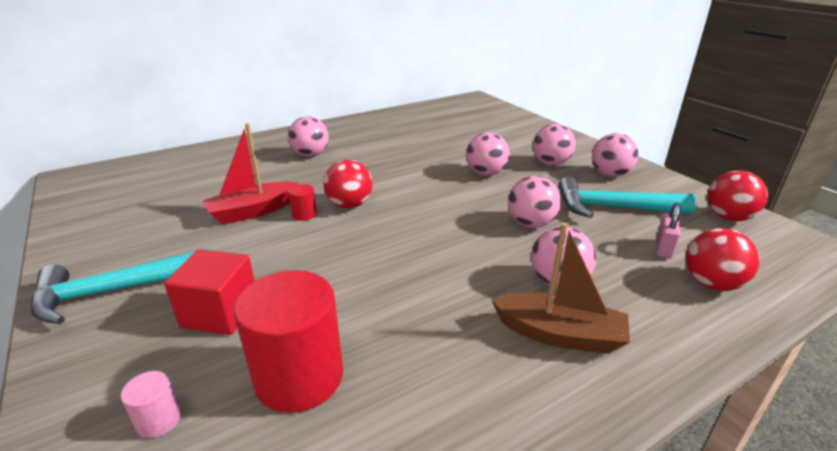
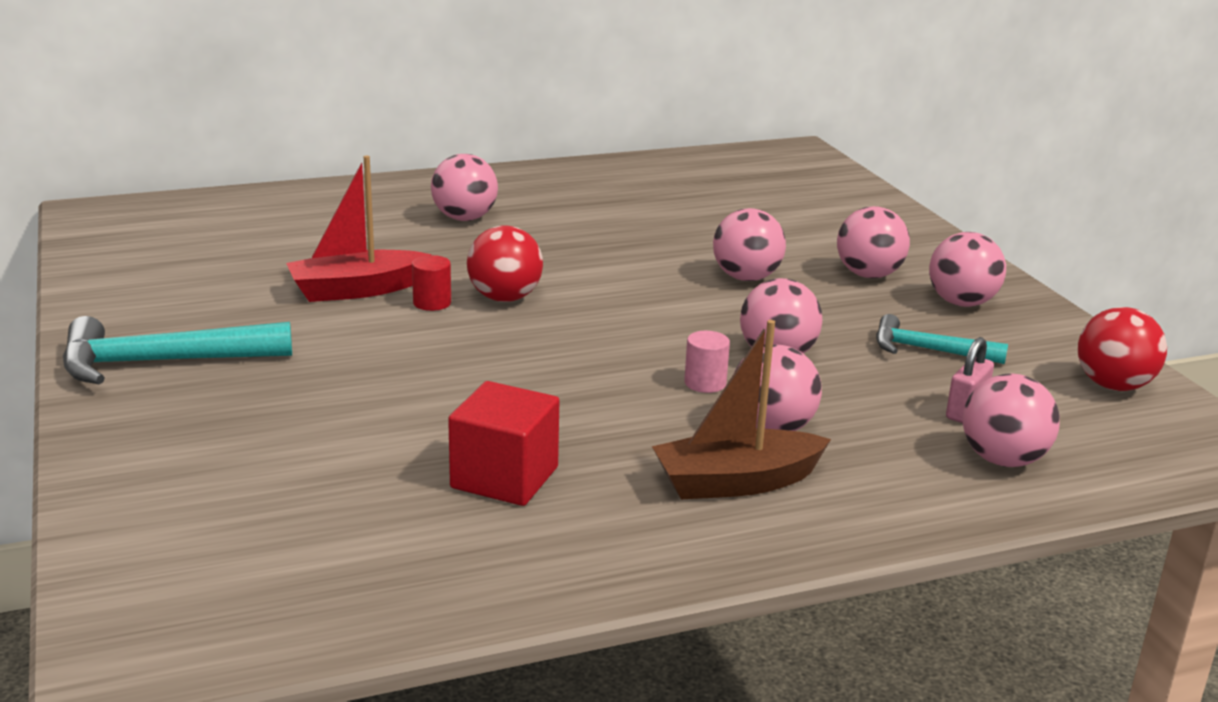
camera: 10 degrees right, 5 degrees down
pink cylinder [121,371,181,438] -> pink cylinder moved to [684,331,730,393]
red cube [164,249,255,335] -> red cube moved to [448,381,559,506]
red cylinder [234,270,343,413] -> none
brown boat [492,222,630,354] -> brown boat turned 135 degrees clockwise [652,320,831,499]
turquoise hammer [558,176,697,218] -> turquoise hammer [876,314,1008,364], size x0.62
red ball [686,228,760,291] -> pink ball [963,374,1060,467]

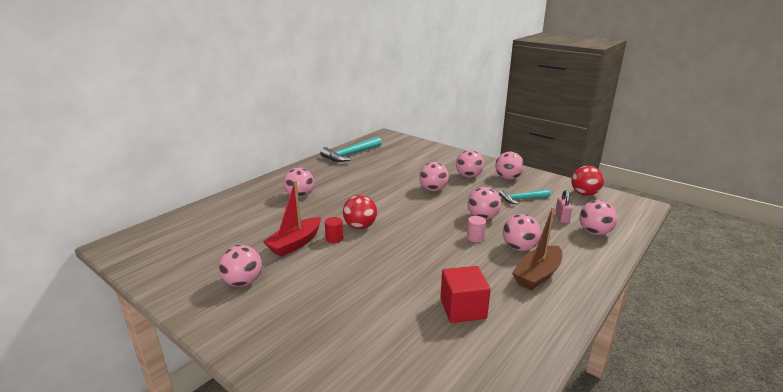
camera: 30 degrees left, 0 degrees up
turquoise hammer [63,316,292,384] -> turquoise hammer moved to [320,136,382,162]
none -> pink ball [218,245,262,287]

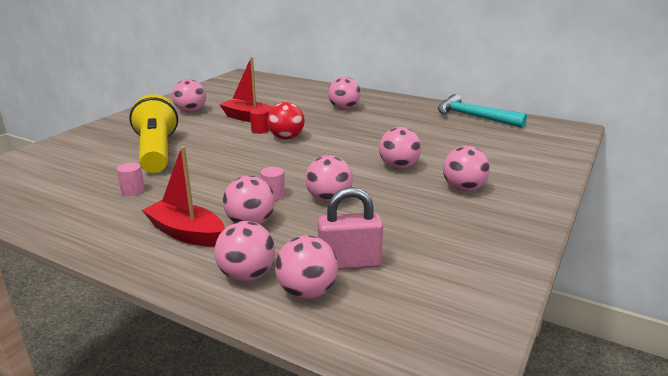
camera: 80 degrees right, 0 degrees up
red cube [440,266,491,323] -> pink cylinder [117,162,145,196]
pink ball [495,152,524,180] -> pink ball moved to [214,221,275,282]
turquoise hammer [499,189,551,204] -> none
brown boat [512,207,562,290] -> red boat [142,146,225,247]
pink padlock [555,190,572,223] -> pink padlock [318,187,383,270], size x1.60
red ball [571,166,604,196] -> none
none -> yellow flashlight [129,94,178,173]

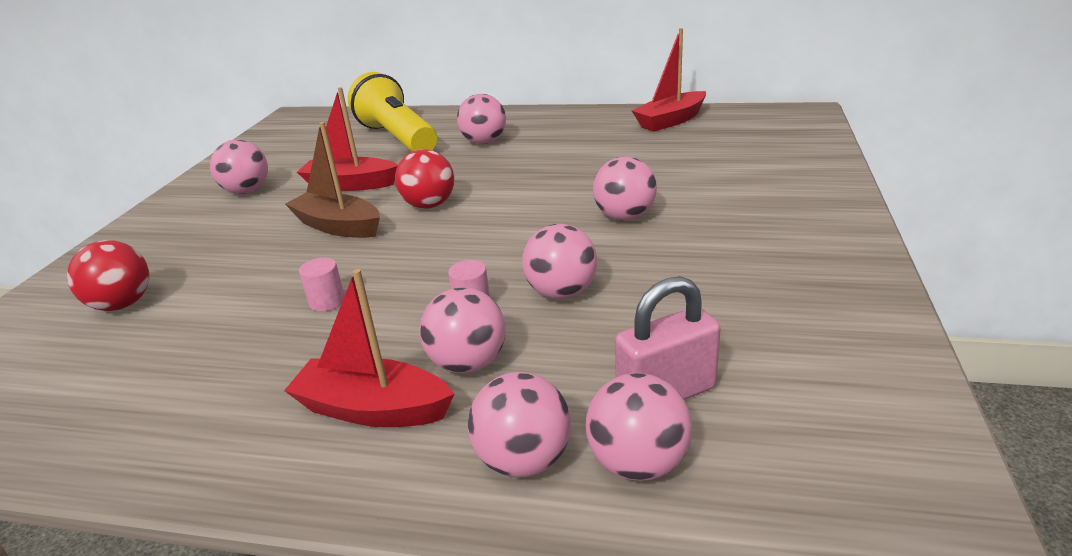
camera: 15 degrees left, 5 degrees up
pink cylinder [117,162,145,196] -> pink cylinder moved to [299,258,345,312]
yellow flashlight [129,94,178,173] -> yellow flashlight moved to [348,72,437,152]
red cylinder [250,108,269,134] -> none
turquoise hammer [438,94,527,128] -> red boat [632,28,706,132]
pink ball [443,146,490,192] -> none
none -> red ball [67,240,149,311]
none -> brown boat [285,122,380,238]

